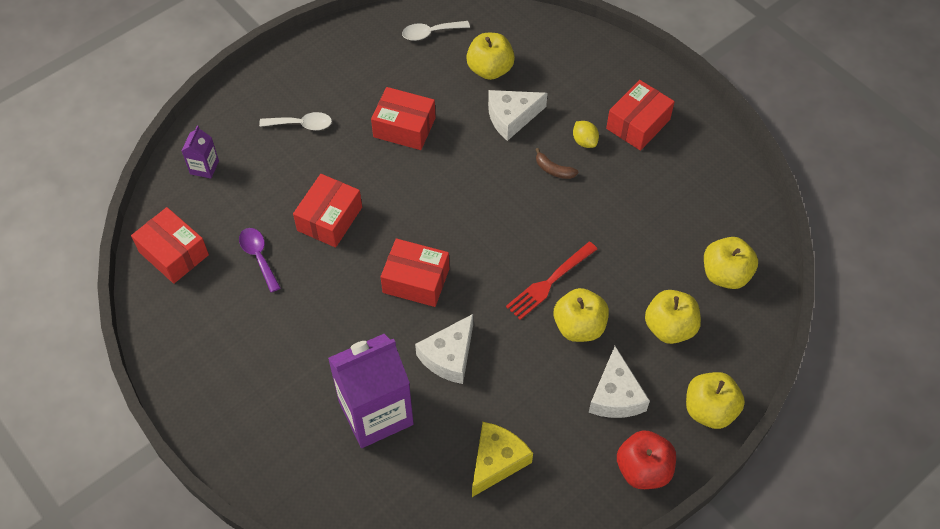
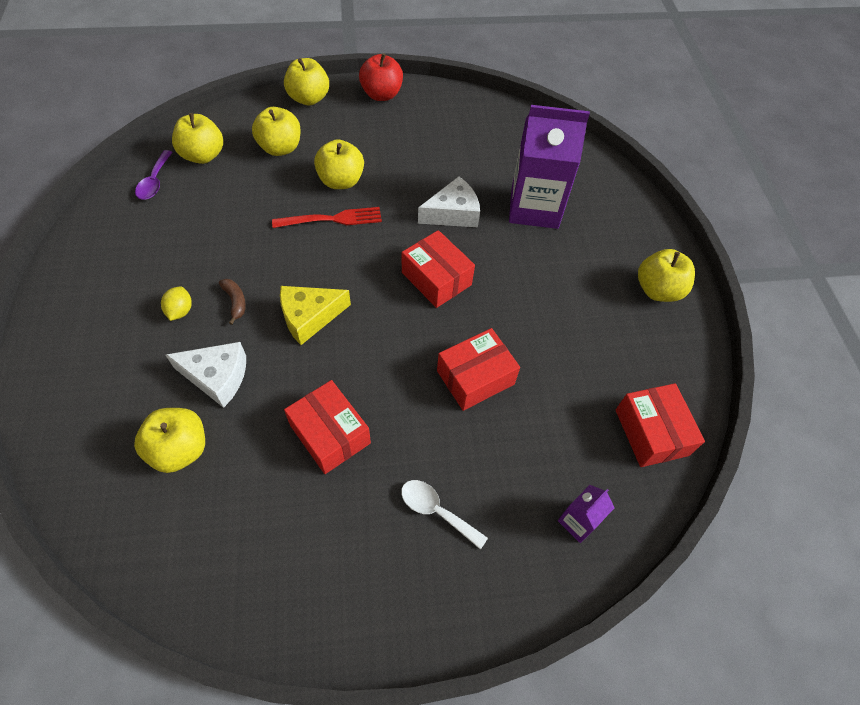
camera: 150 degrees left, 0 degrees up
purple spoon [239,228,281,292] -> purple spoon moved to [135,150,173,200]
white spoon [402,21,470,41] -> none
yellow cheese [472,422,533,497] -> yellow cheese moved to [280,286,351,345]
white cheese [589,346,650,418] -> none
red box [606,80,675,151] -> none
none -> yellow apple [638,249,695,302]

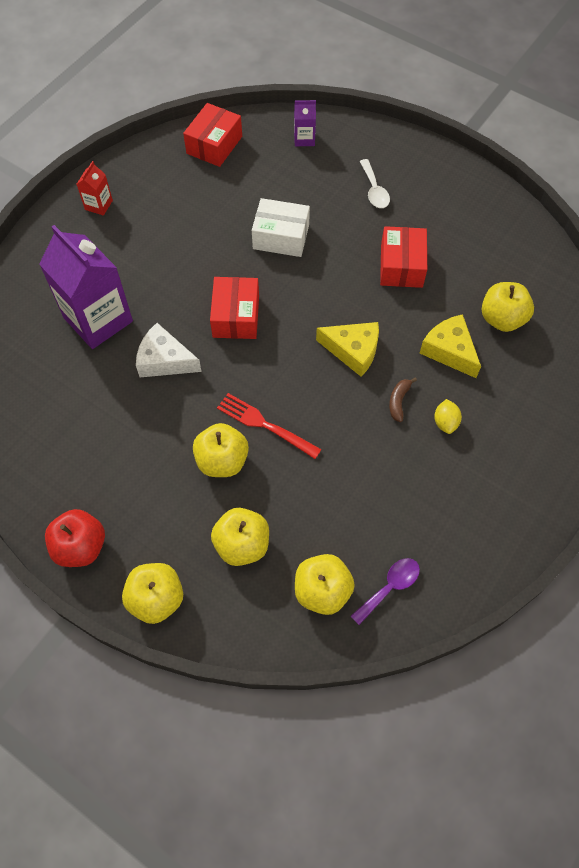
camera: 135 degrees left, 5 degrees up
yellow lemon [161,286,192,321] -> yellow lemon turned 45 degrees counterclockwise [434,399,462,434]
white cheese [166,342,246,408] -> yellow cheese [420,314,481,378]
red box [437,328,520,411] -> white box [252,198,310,257]
yellow apple [638,249,695,302] -> red carton [77,161,113,216]

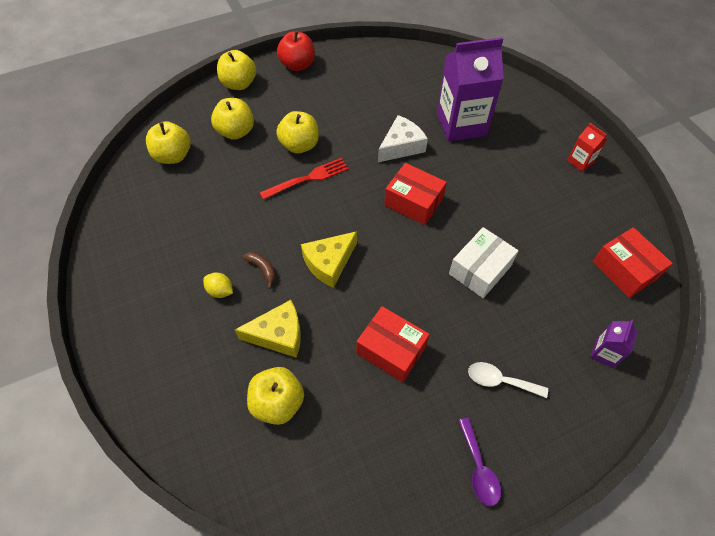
camera: 120 degrees right, 5 degrees down
purple spoon [351,558,420,625] -> purple spoon moved to [458,418,501,506]

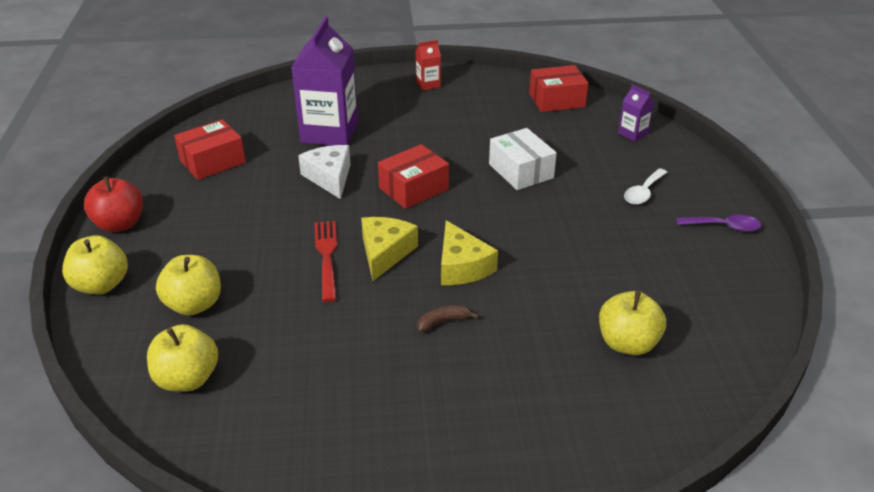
camera: 70 degrees left, 20 degrees down
yellow lemon [203,273,233,298] -> none
yellow cheese [235,300,301,358] -> yellow cheese moved to [361,217,418,281]
yellow apple [276,111,319,153] -> none
red box [357,306,430,382] -> red box moved to [174,119,246,180]

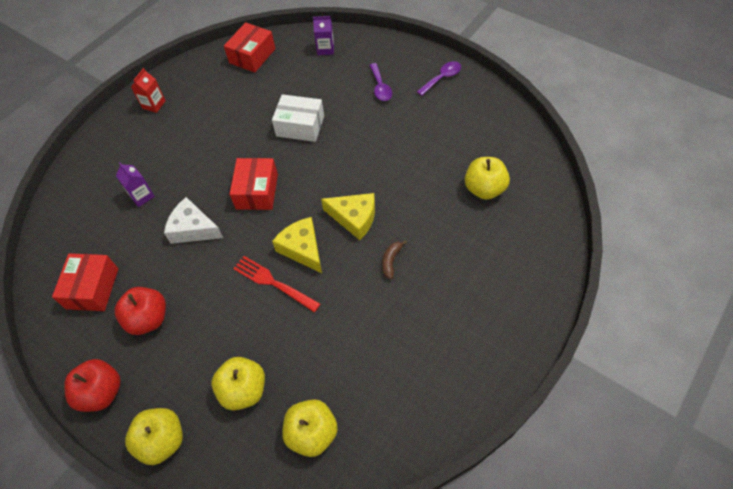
camera: 45 degrees left, 20 degrees up
purple carton [291,16,358,146] -> purple carton [116,162,155,207], size x0.45
white spoon [624,168,668,205] -> purple spoon [370,63,392,101]
none -> red apple [115,287,166,335]

